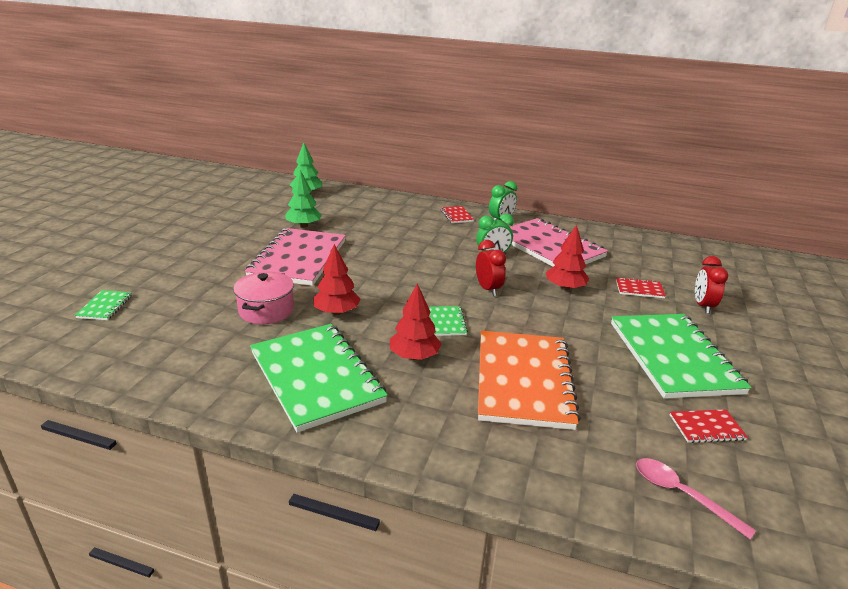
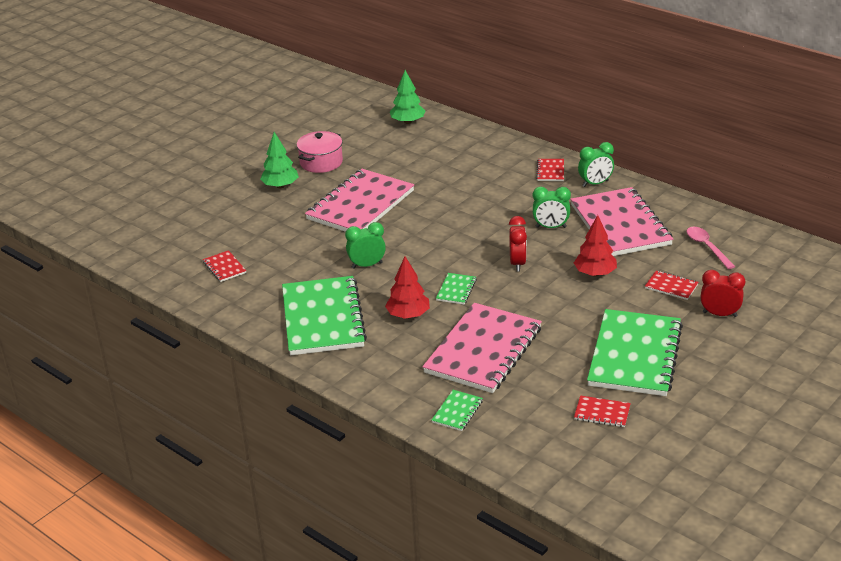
camera: 25 degrees right, 5 degrees up
green notebook [75,290,132,320] -> green notebook moved to [432,390,483,431]
pink pot [233,272,294,325] -> pink pot moved to [297,131,343,173]
green tree [285,170,322,228] -> green tree moved to [260,132,299,188]
red tree [313,244,361,315] -> green clock [345,222,386,269]
orange notebook [478,331,581,430] -> pink notebook [422,303,542,393]
pink spoon [636,458,756,539] -> pink spoon moved to [687,227,735,269]
red clock [695,256,728,314] -> red clock turned 75 degrees clockwise [700,270,745,317]
none -> red notebook [203,250,246,282]

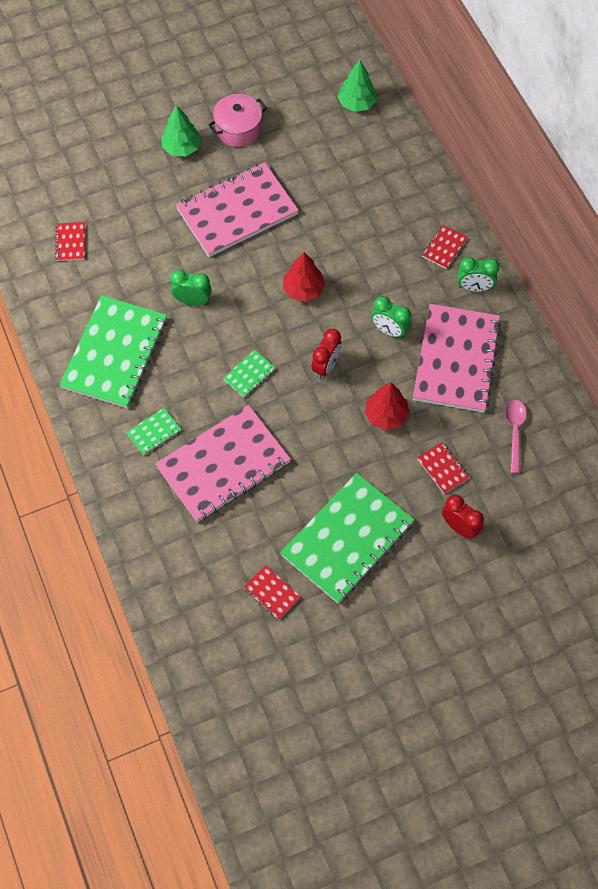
camera: 25 degrees right, 30 degrees up
red tree [385,257,430,319] -> red tree moved to [283,252,326,302]
green notebook [432,390,483,431] -> green notebook moved to [126,408,181,455]

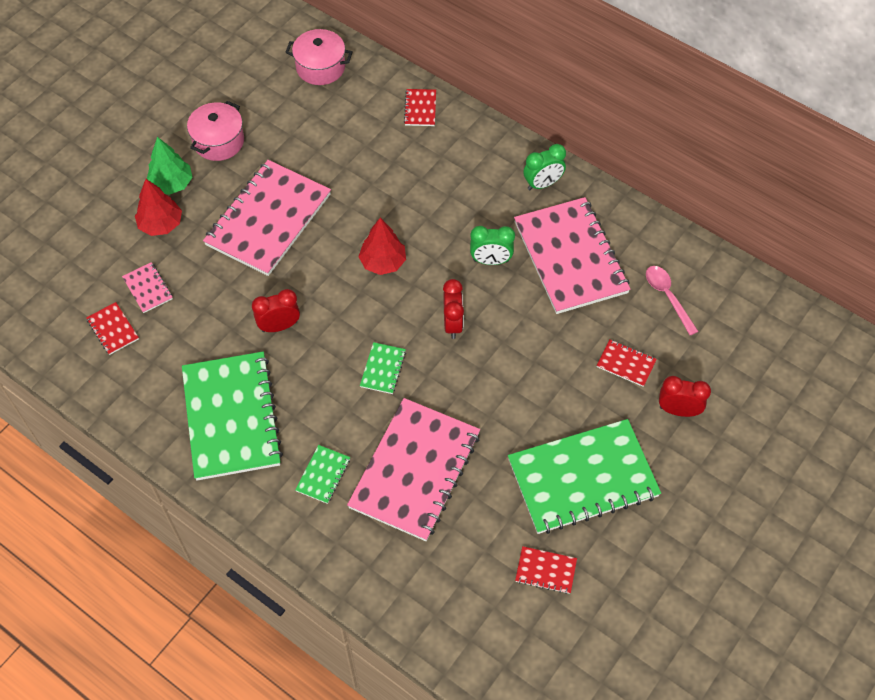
camera: 30 degrees left, 5 degrees down
green clock [170,270,212,306] -> red clock [252,289,300,332]
green notebook [280,473,414,604] -> green notebook turned 60 degrees clockwise [508,419,661,534]
green tree [337,60,377,112] -> pink pot [285,29,353,85]
red tree [365,383,410,430] -> red tree moved to [135,179,182,236]
red notebook [422,225,467,269] -> red notebook moved to [404,89,436,126]
none -> pink notebook [122,262,173,313]

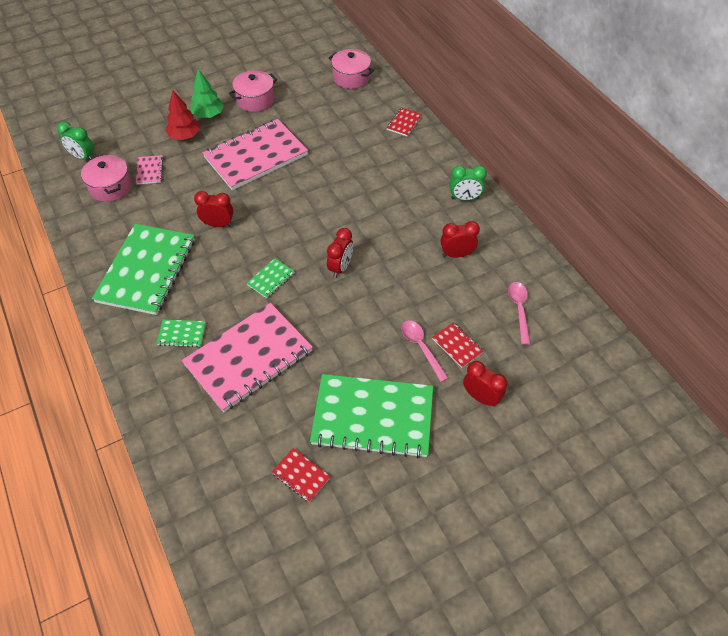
camera: 25 degrees right, 5 degrees down
red notebook [86,302,139,355] -> pink pot [81,154,132,202]
green notebook [295,445,350,504] -> green notebook turned 45 degrees clockwise [156,320,206,347]
red tree [358,218,406,275] -> none
green clock [470,226,515,265] -> green clock moved to [57,121,94,160]
pink notebook [514,197,630,314] -> red clock [441,221,480,258]
none -> pink spoon [401,320,448,382]

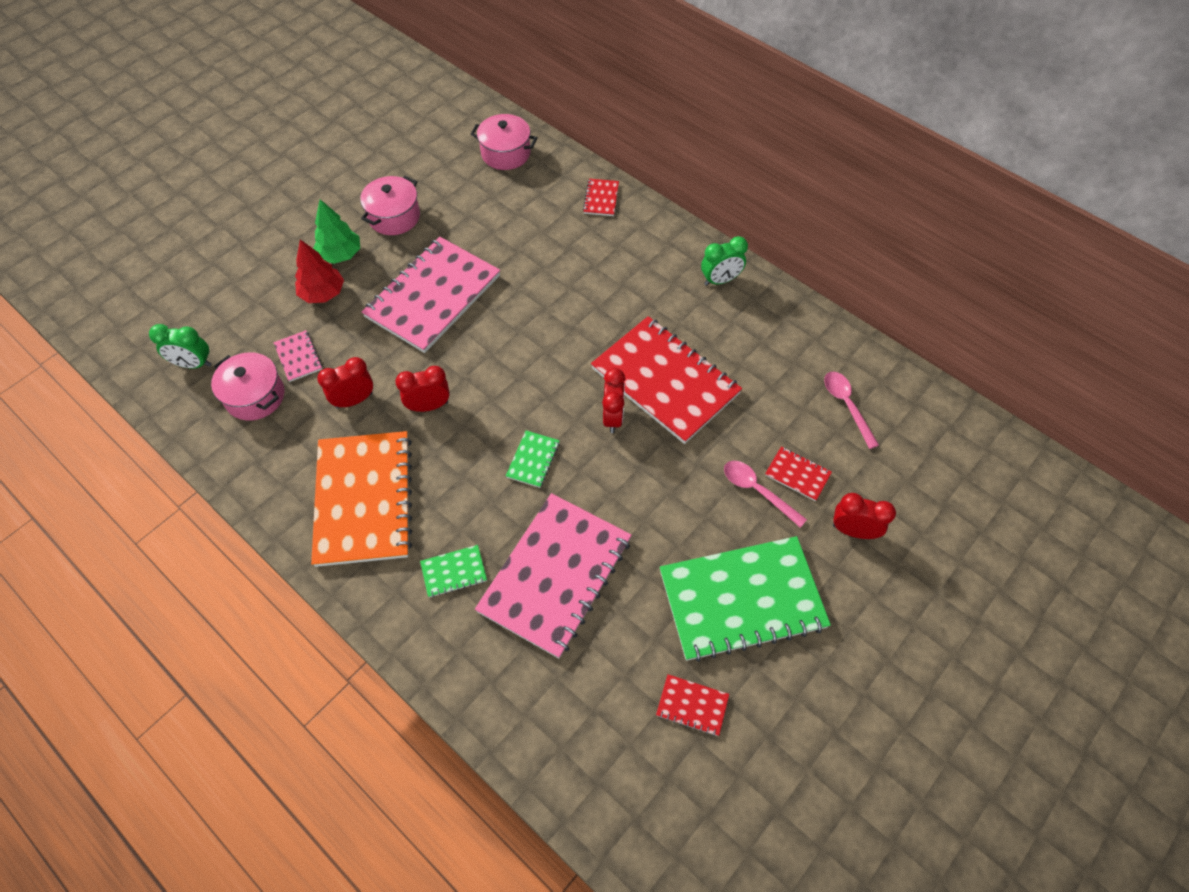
camera: 20 degrees left, 5 degrees up
green notebook [92,224,195,315] -> orange notebook [311,431,412,567]
red clock [441,221,480,258] -> red clock moved to [317,357,373,409]
none -> red notebook [591,316,742,444]

